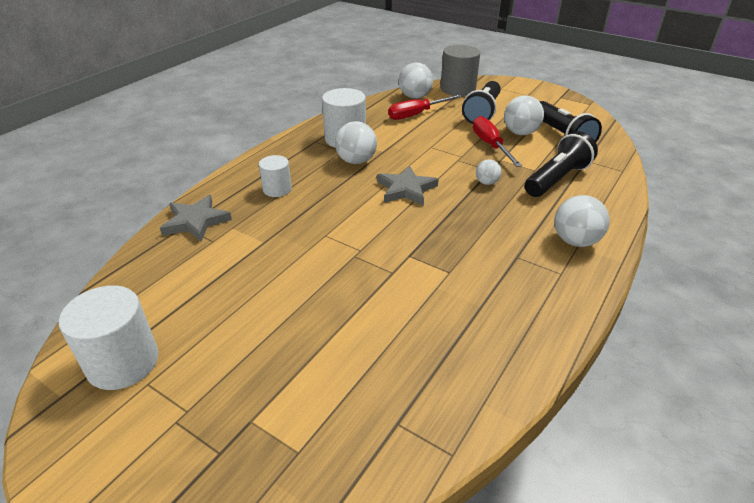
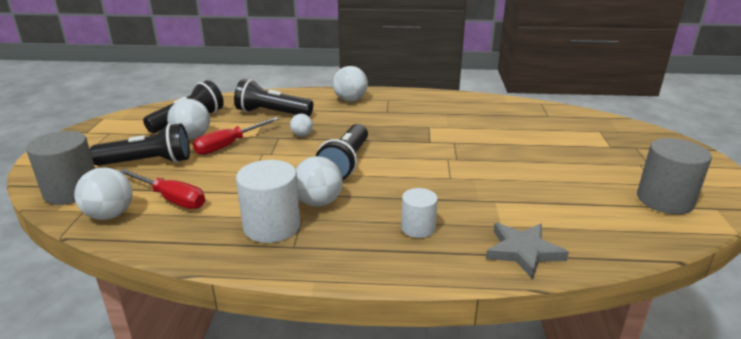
camera: 120 degrees left, 10 degrees down
white cylinder [59,285,158,390] -> grey cylinder [637,138,712,214]
grey star [377,165,439,206] -> black flashlight [316,124,368,180]

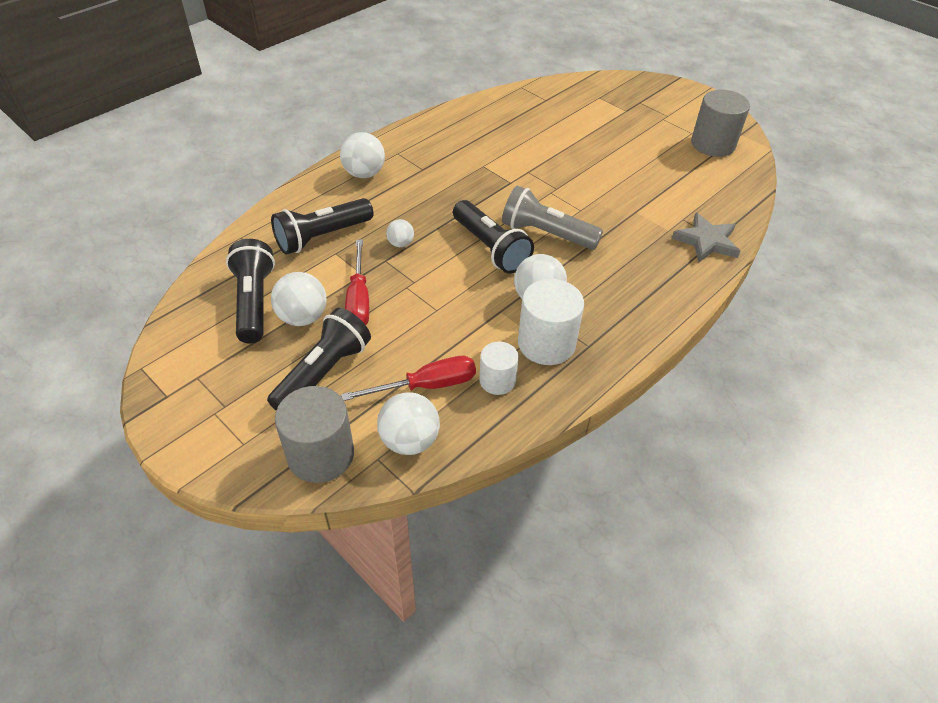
camera: 50 degrees left, 20 degrees up
white cylinder [401,188,438,238] -> white cylinder moved to [479,342,519,395]
none -> grey flashlight [502,185,603,250]

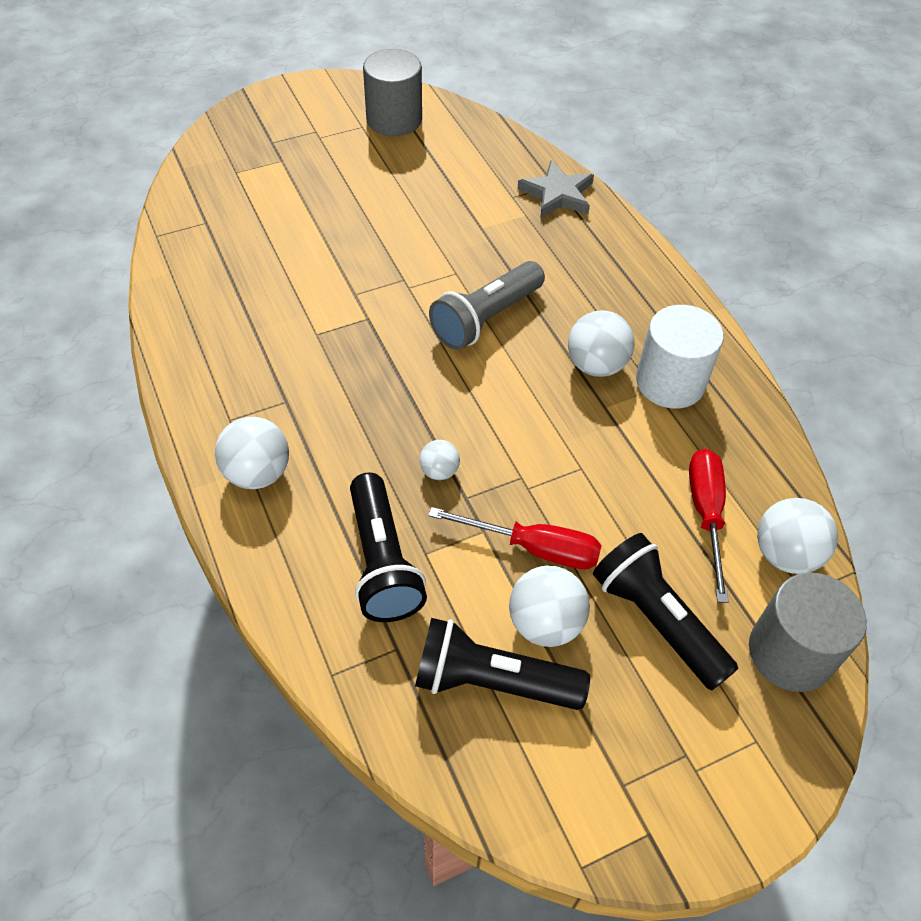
camera: 70 degrees left, 5 degrees up
black flashlight [453,200,534,274] -> none
white cylinder [479,342,519,395] -> none

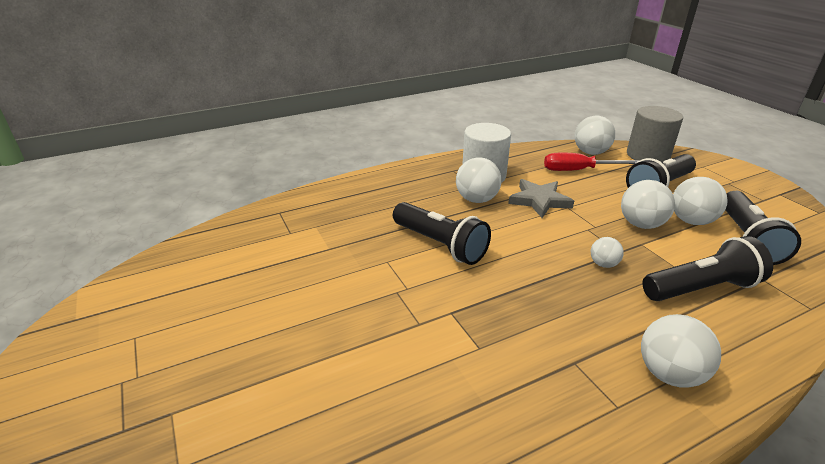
camera: 90 degrees left, 20 degrees down
grey cylinder [363,49,422,136] -> none
red screwdriver [428,507,602,569] -> white ball [621,180,675,229]
grey flashlight [429,261,545,350] -> black flashlight [393,202,491,265]
grey star [517,160,594,218] -> grey star moved to [508,179,574,218]

